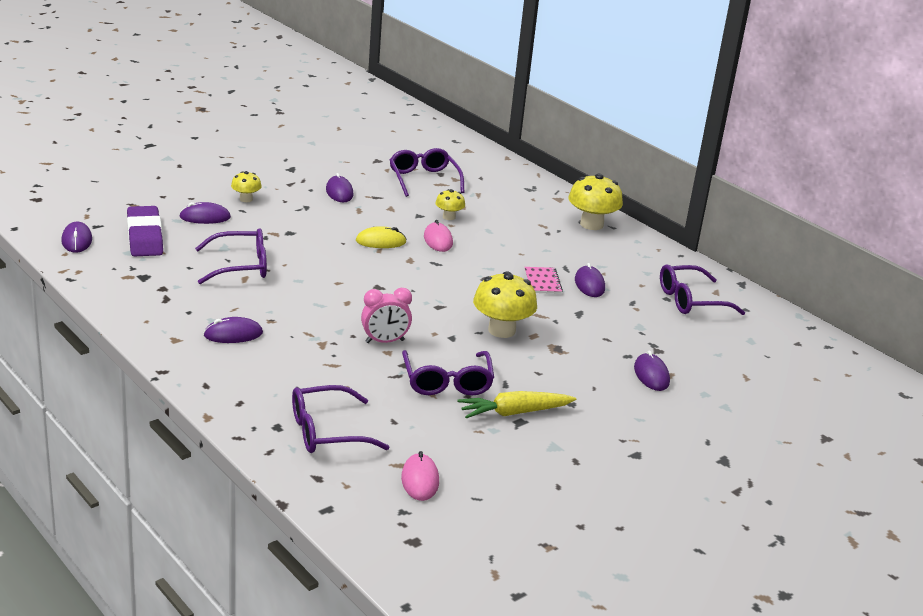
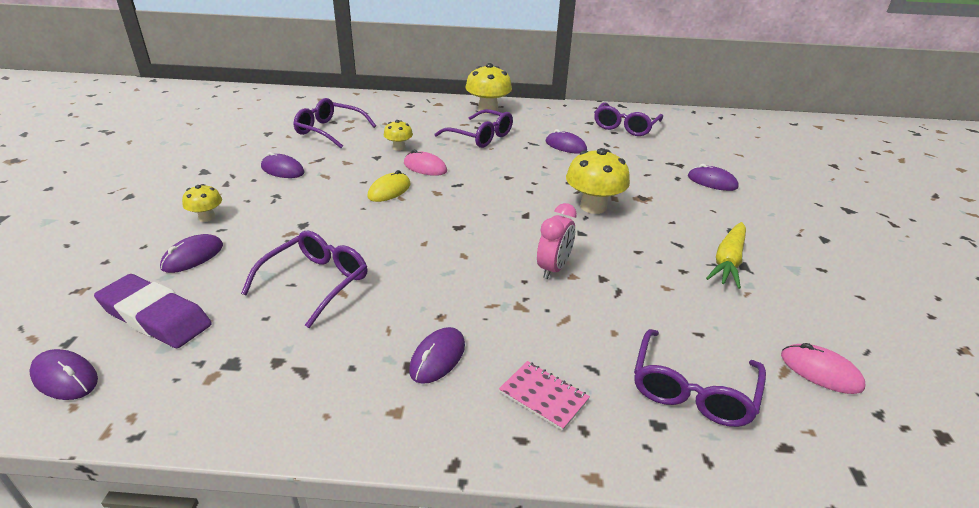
camera: 45 degrees left, 5 degrees up
purple glasses [402,350,494,396] -> purple glasses moved to [434,109,513,148]
pink notebook [524,267,563,294] -> pink notebook moved to [499,361,590,431]

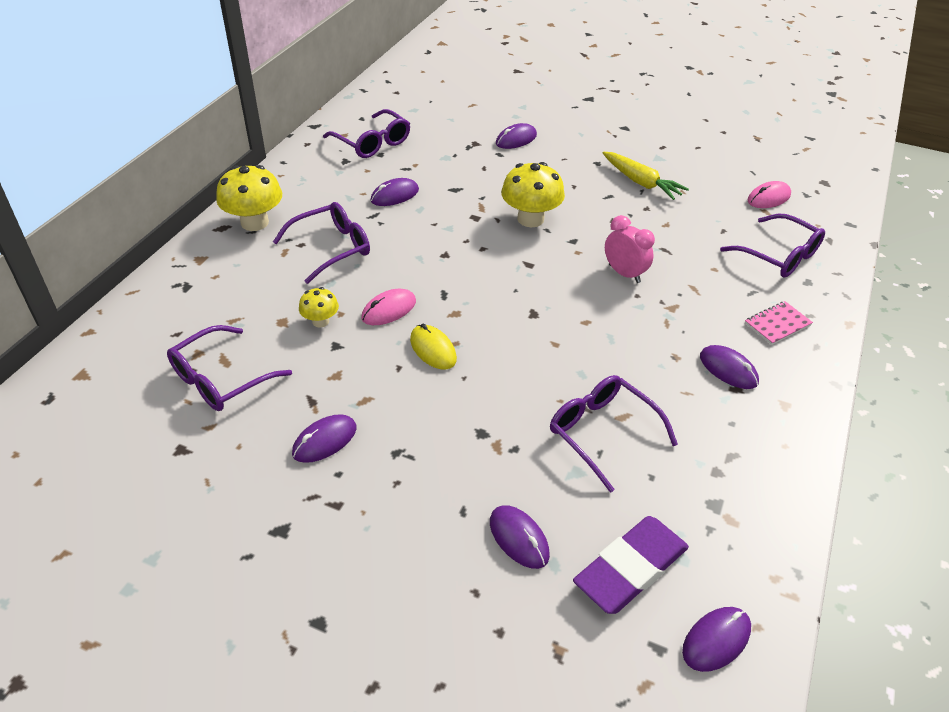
camera: 70 degrees left, 10 degrees up
yellow mushroom [182,184,222,222] -> none

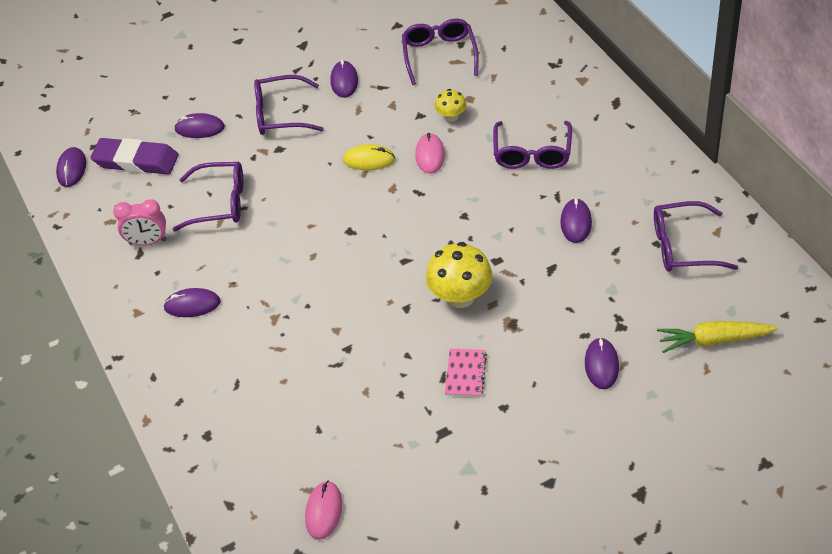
camera: 135 degrees right, 5 degrees up
yellow mushroom [216,165,282,231] -> none
purple eraser [573,516,689,614] -> purple eraser turned 75 degrees counterclockwise [91,138,179,174]
yellow carrot [603,152,689,200] -> yellow carrot moved to [657,321,778,353]
pink clock [605,215,655,283] -> pink clock moved to [113,199,166,246]
purple glasses [720,214,825,278] -> purple glasses moved to [254,75,324,135]
pink notebook [745,301,813,345] -> pink notebook moved to [445,349,487,397]

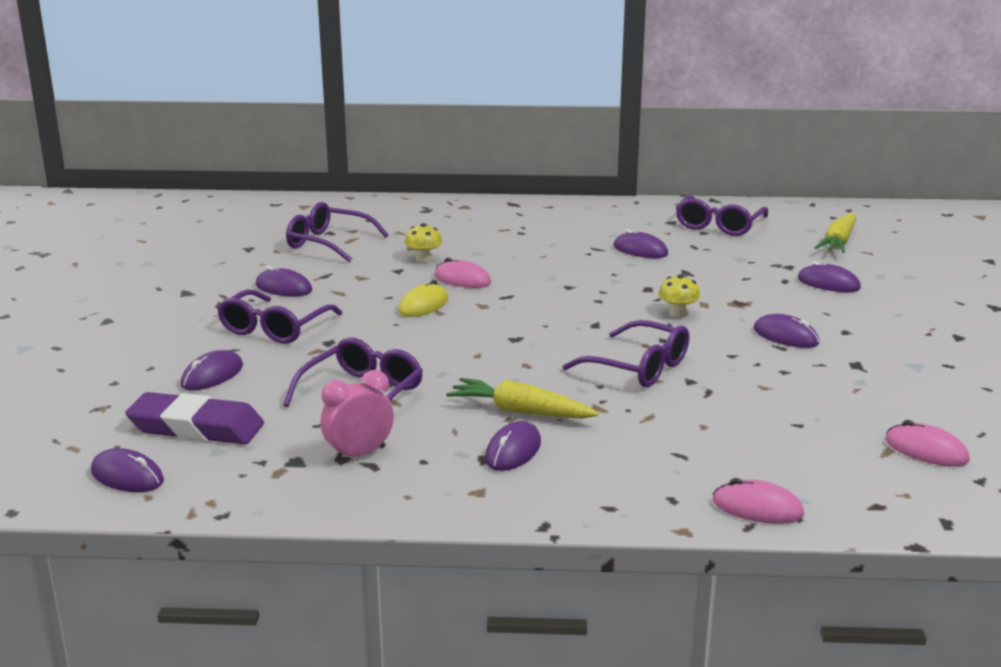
camera: 65 degrees left, 25 degrees down
purple eraser [91,138,179,174] -> purple eraser turned 60 degrees clockwise [125,392,264,444]
pink clock [113,199,166,246] -> pink clock turned 150 degrees counterclockwise [321,370,394,462]
yellow mushroom [426,242,493,308] -> yellow mushroom [658,274,700,318], size x0.55
pink notebook [445,349,487,397] -> purple mouse [753,314,819,348]
purple glasses [493,121,572,169] -> purple glasses moved to [563,320,689,387]
none -> yellow carrot [446,378,599,419]
none -> pink mouse [712,478,804,524]

